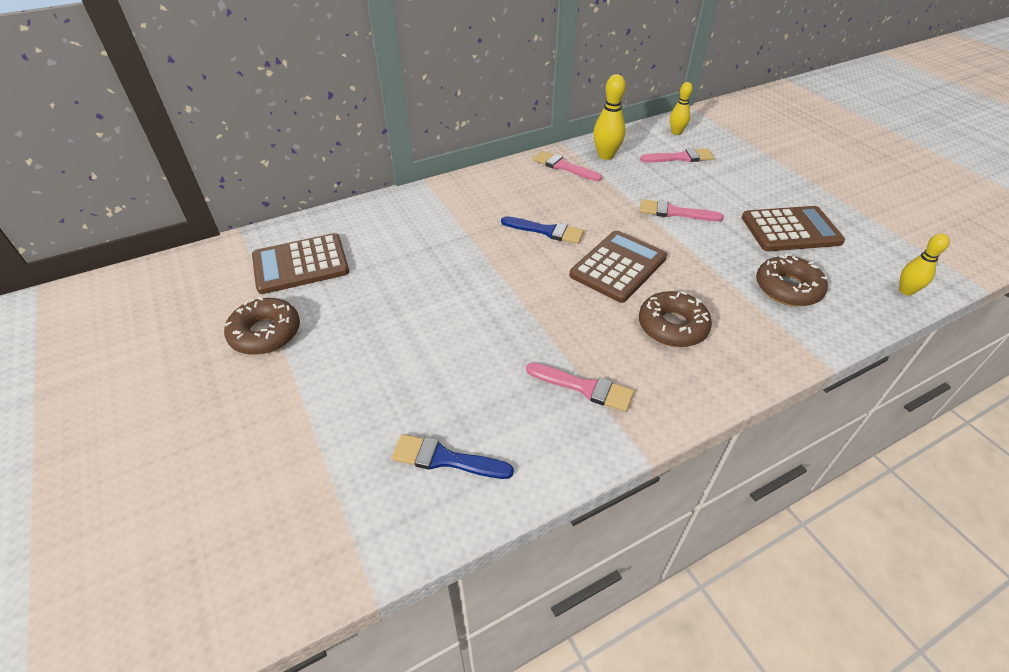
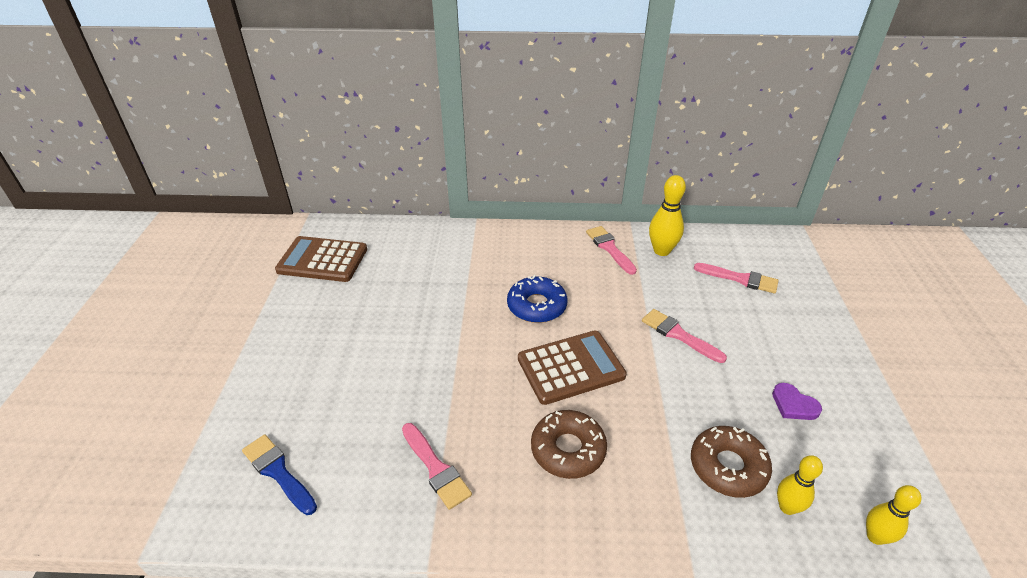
camera: 30 degrees right, 5 degrees down
brown donut [224,297,300,355] -> none
blue brush [501,216,584,244] -> blue donut [507,275,567,323]
yellow bowling pin [670,82,693,135] -> yellow bowling pin moved to [777,455,823,515]
brown calculator [742,206,845,251] -> purple heart [772,383,822,420]

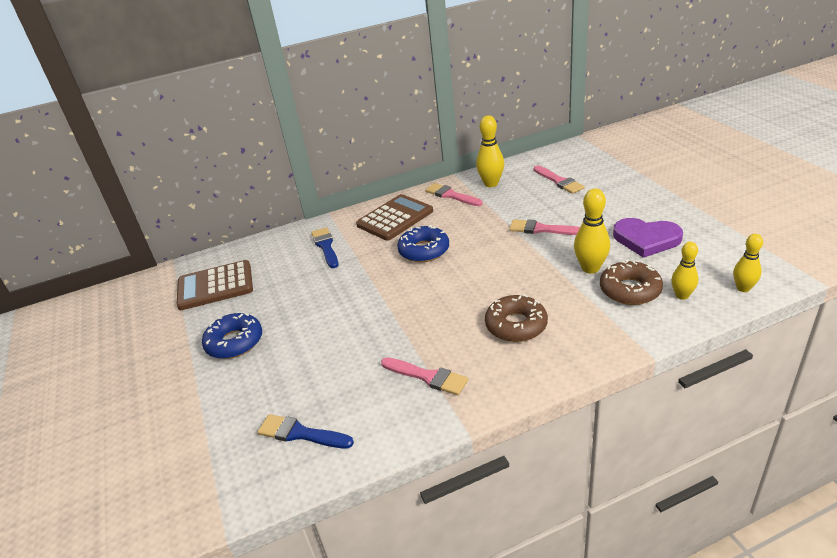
camera: 20 degrees left, 5 degrees down
brown calculator [518,331,627,405] -> brown calculator moved to [356,194,433,241]
pink brush [694,263,778,294] -> pink brush turned 60 degrees clockwise [534,165,585,194]
purple heart [772,383,822,420] -> purple heart [613,218,683,258], size x1.79
none -> blue donut [202,313,262,359]
none -> blue brush [311,227,339,268]
none -> yellow bowling pin [574,188,610,274]

